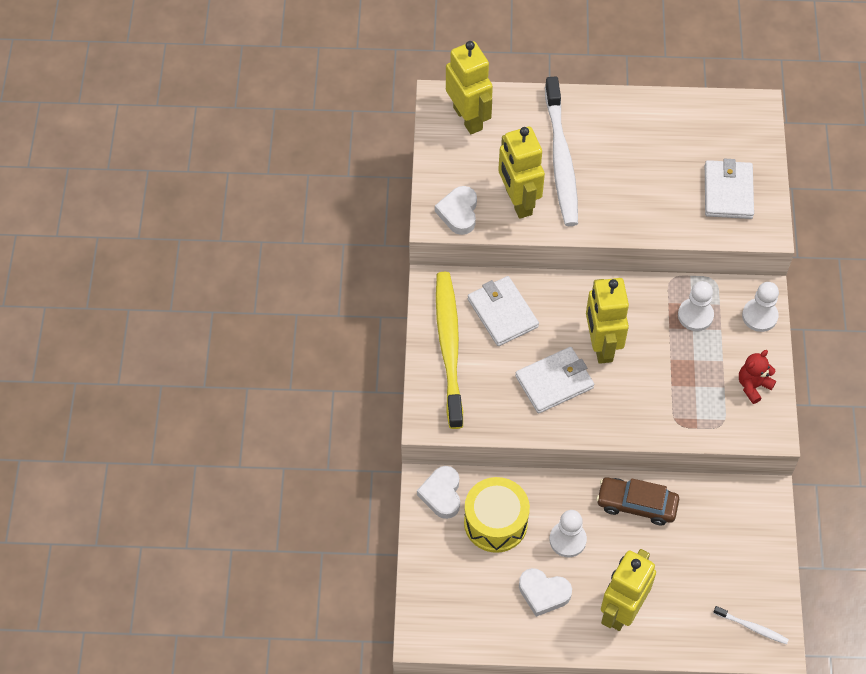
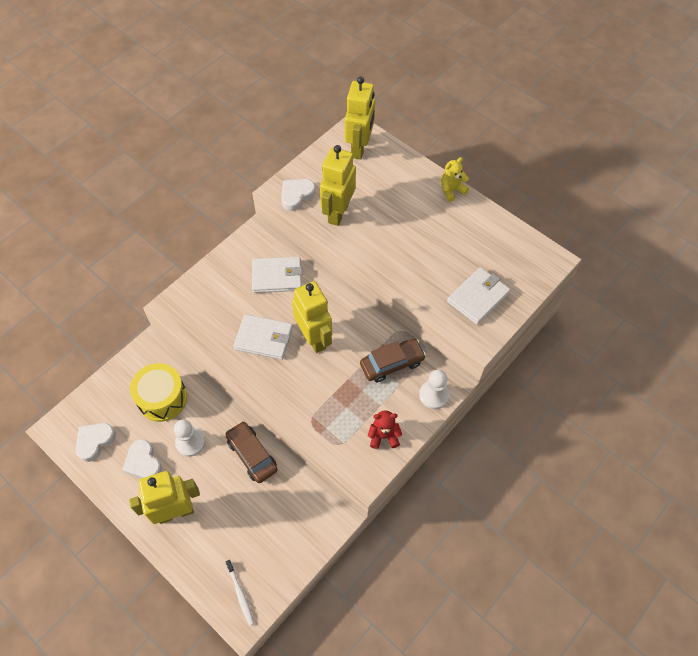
camera: 40 degrees right, 0 degrees up
white heart [417,466,460,519] -> white heart moved to [76,423,116,462]
yellow toothbrush [436,272,463,429] -> none
white wallet [468,276,539,346] -> white wallet turned 75 degrees clockwise [252,257,302,293]
white toothbrush [545,77,578,226] -> none
yellow robot [586,278,629,364] -> yellow robot turned 120 degrees clockwise [292,281,332,353]
white pawn [678,281,714,331] -> brown car [360,339,426,382]
none -> yellow teddy bear [441,157,469,202]

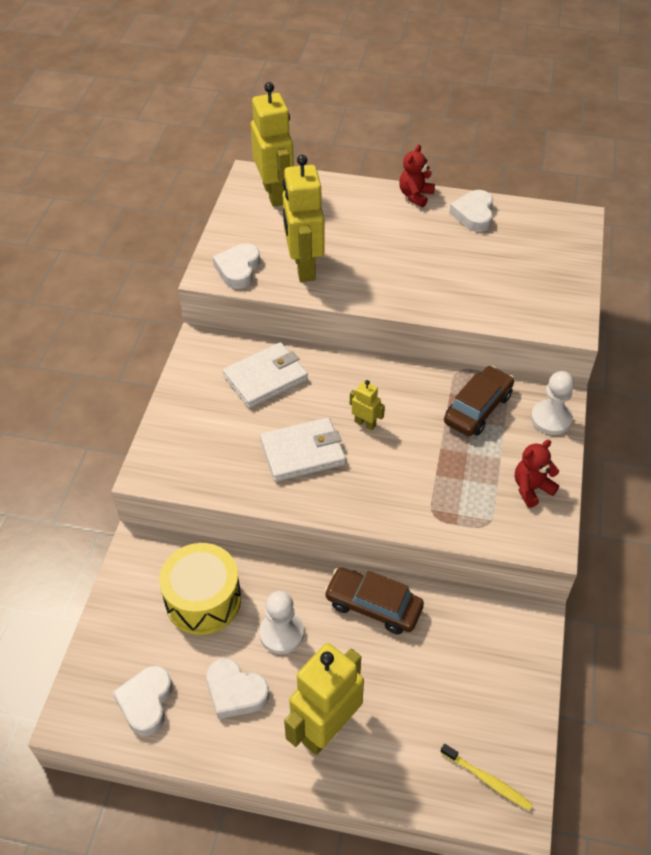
camera: 30 degrees left, 10 degrees down
white toothbrush [226,560,254,626] -> yellow toothbrush [440,744,533,811]
yellow robot [292,281,332,353] -> yellow robot [350,380,385,430], size x0.46
yellow teddy bear [441,157,469,202] -> red teddy bear [399,144,435,207]
white wallet [447,267,510,325] -> none
none -> white heart [449,190,493,232]

